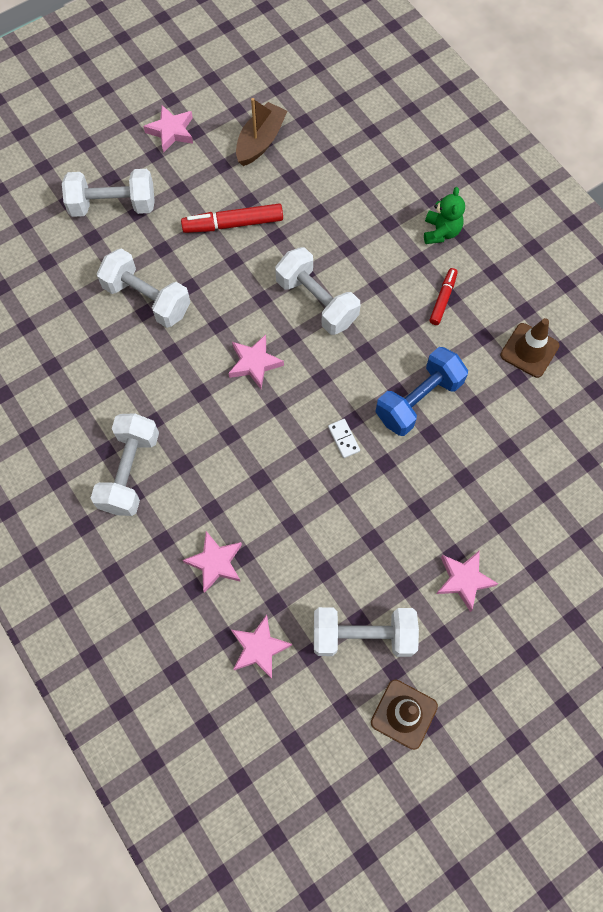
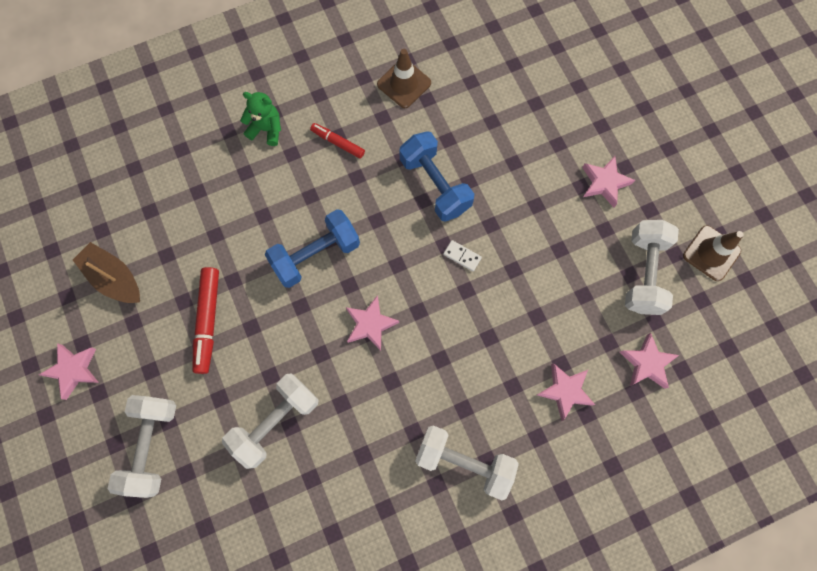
camera: 80 degrees left, 5 degrees up
white dumbbell [275,247,361,335] -> blue dumbbell [265,209,360,288]
white domino [328,419,360,458] -> white domino turned 45 degrees clockwise [443,240,482,271]

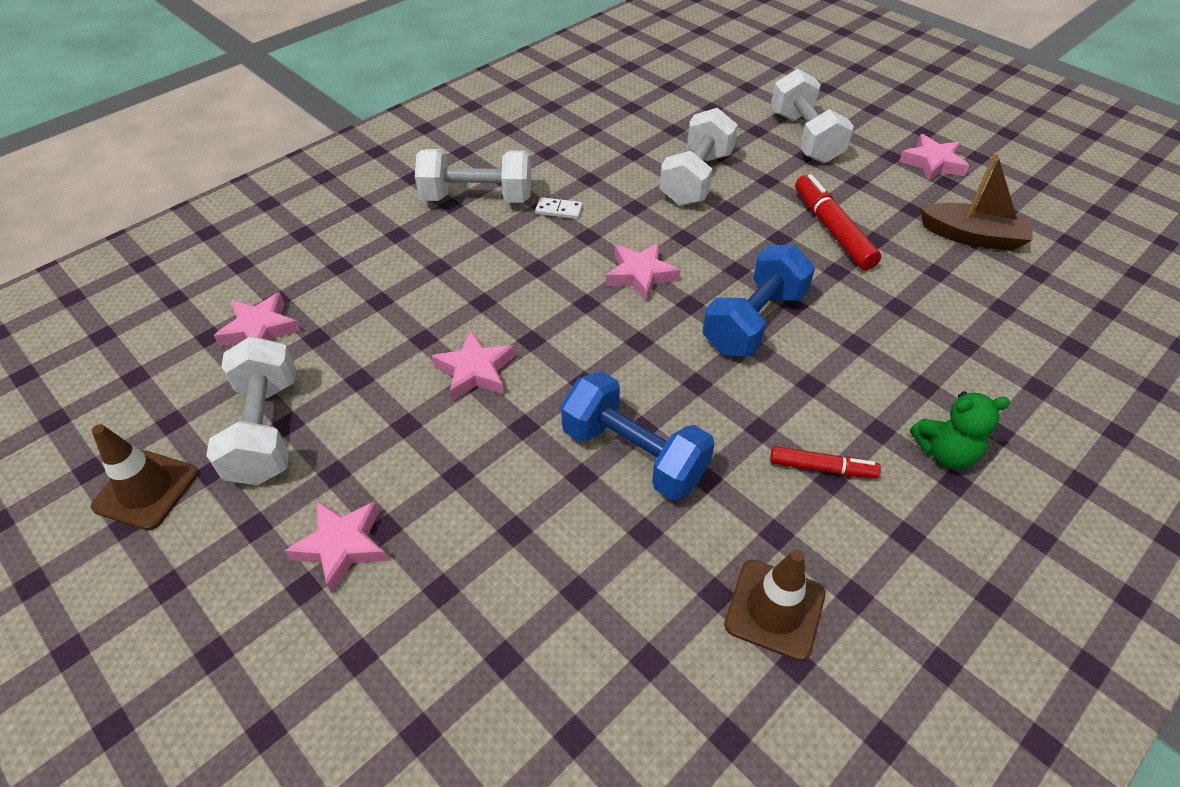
camera: 160 degrees right, 25 degrees down
white domino [443,240,482,271] -> white domino moved to [535,197,583,219]
pink star [537,363,595,421] -> pink star moved to [432,330,515,401]

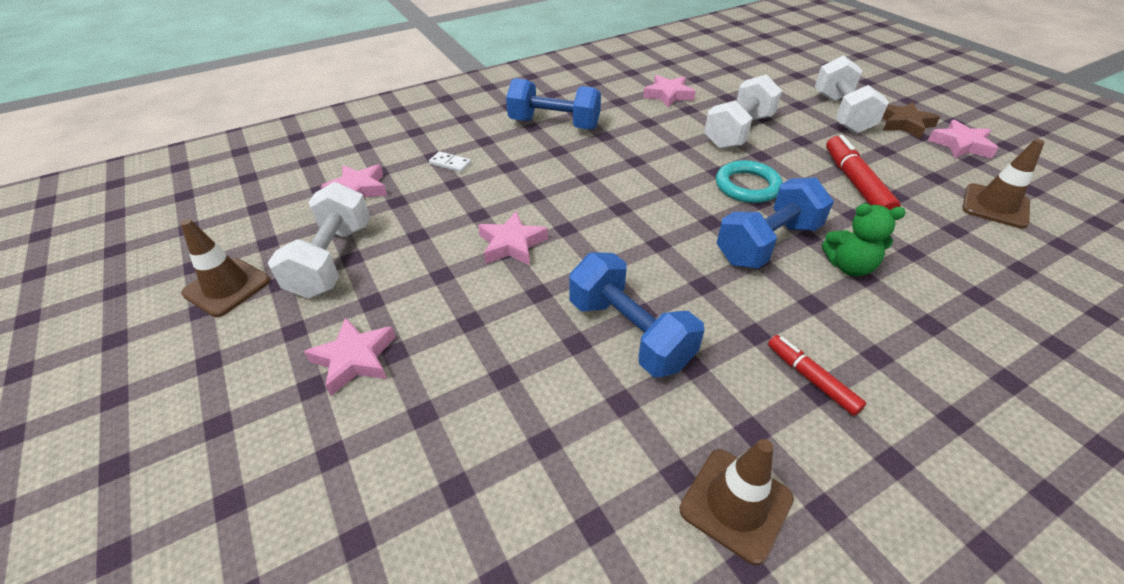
camera: 15 degrees right, 5 degrees down
white dumbbell [415,149,531,203] -> blue dumbbell [506,78,601,130]
white domino [535,197,583,219] -> white domino moved to [429,151,471,172]
pink star [606,242,680,302] -> pink star moved to [643,75,696,108]
red marker [770,446,881,478] -> red marker turned 150 degrees counterclockwise [768,335,866,416]
green teddy bear [910,391,1010,469] -> green teddy bear moved to [822,204,906,276]
brown boat [920,152,1033,251] -> brown traffic cone [962,139,1045,229]
none -> turquoise ring [716,160,783,203]
none -> brown star [882,102,940,139]

